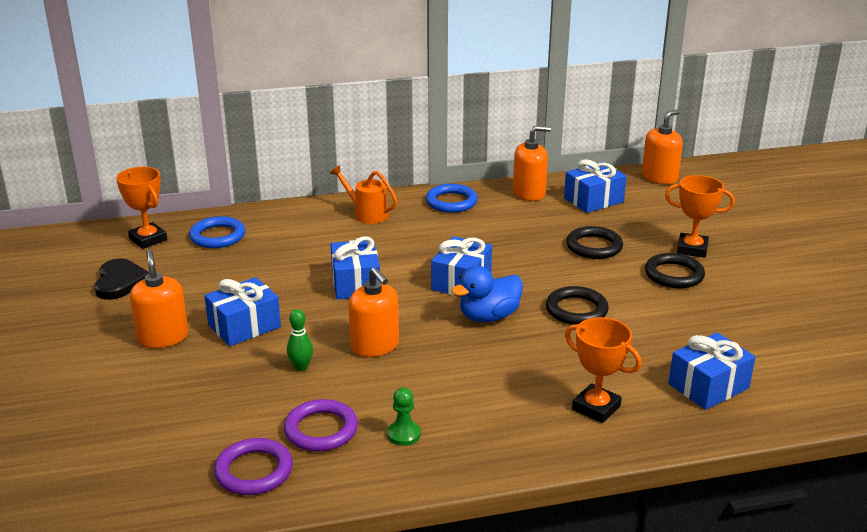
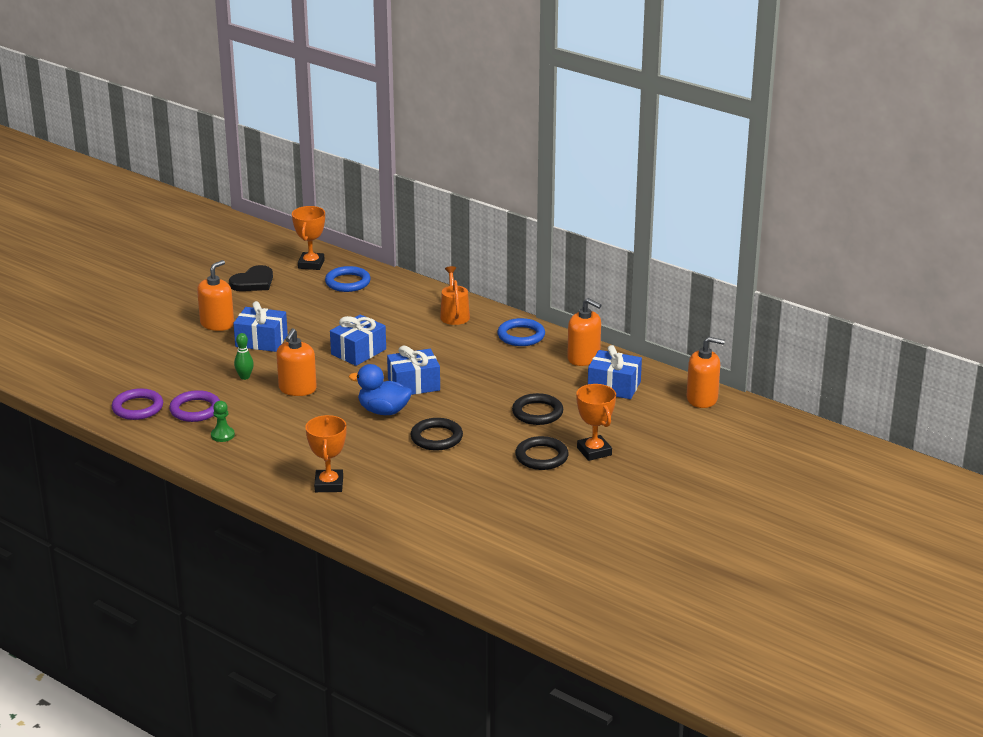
camera: 50 degrees right, 0 degrees up
blue gift [668,332,755,410] -> none

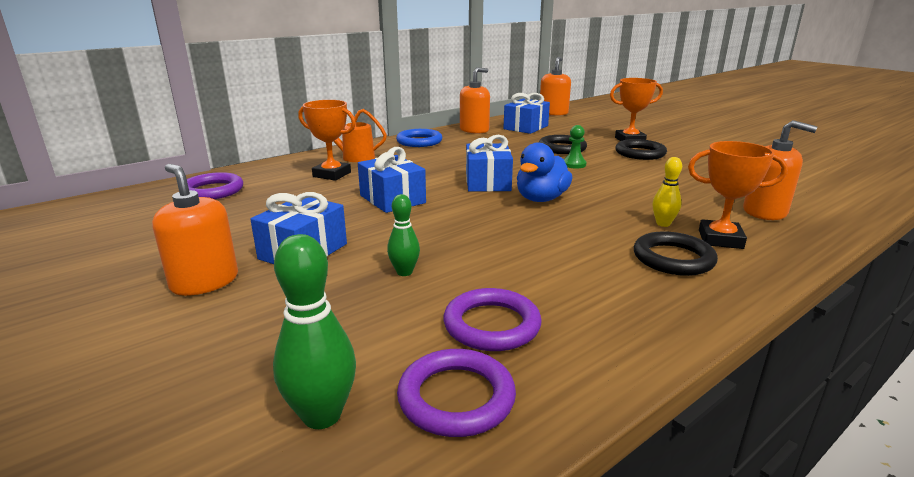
camera: 75 degrees left, 5 degrees down
green pawn [211,401,235,442] -> green pawn moved to [564,125,587,168]
black heart [229,265,273,291] -> none
orange soap dispenser [276,328,317,396] -> orange soap dispenser moved to [743,120,818,220]
orange trophy [292,206,325,270] -> orange trophy moved to [298,100,356,181]
blue ring [325,266,371,292] -> purple ring [187,172,243,199]
black ring [411,418,463,450] -> black ring moved to [634,231,718,276]
none -> green bowling pin [273,234,356,429]
none -> yellow bowling pin [653,157,682,227]

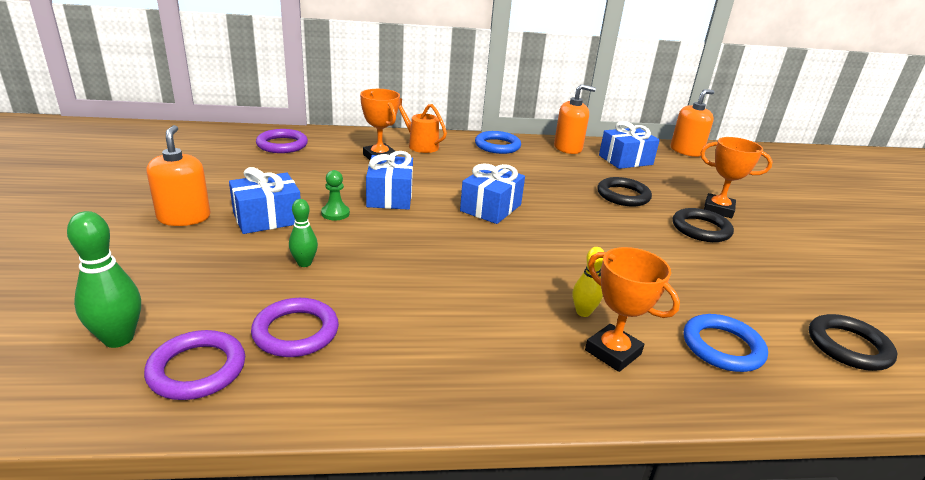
camera: 30 degrees right, 5 degrees up
blue duck [517,142,572,202] -> none
green pawn [564,125,587,168] -> green pawn moved to [321,170,350,220]
black ring [634,231,718,276] -> black ring moved to [809,314,897,371]
orange soap dispenser [743,120,818,220] -> blue ring [684,314,768,372]

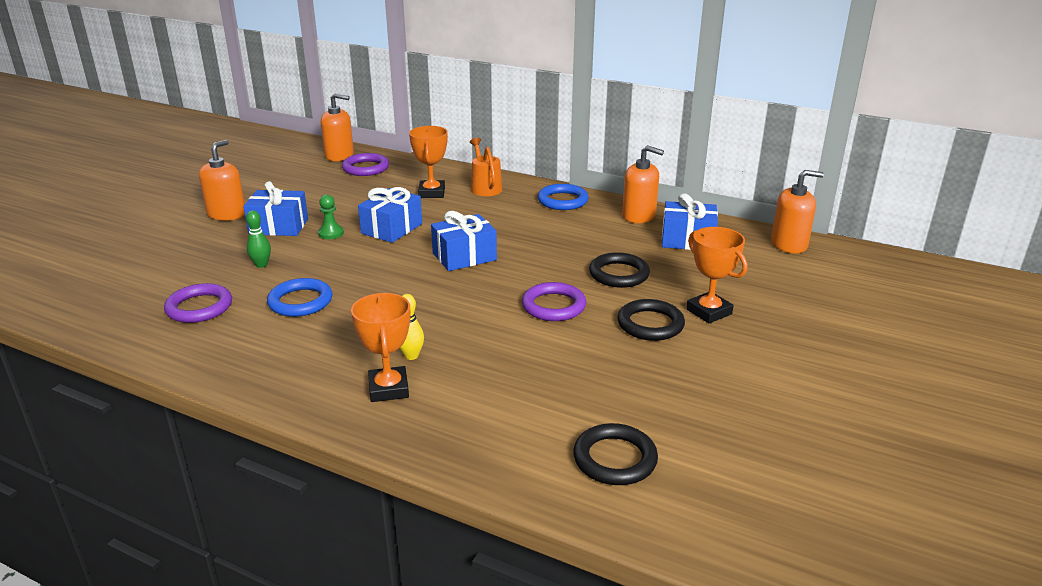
camera: 35 degrees right, 0 degrees up
green bowling pin [67,211,141,348] -> none
purple ring [144,330,245,400] -> purple ring moved to [522,282,586,321]
blue ring [684,314,768,372] -> blue ring moved to [267,278,333,317]
none -> orange soap dispenser [321,93,354,161]

